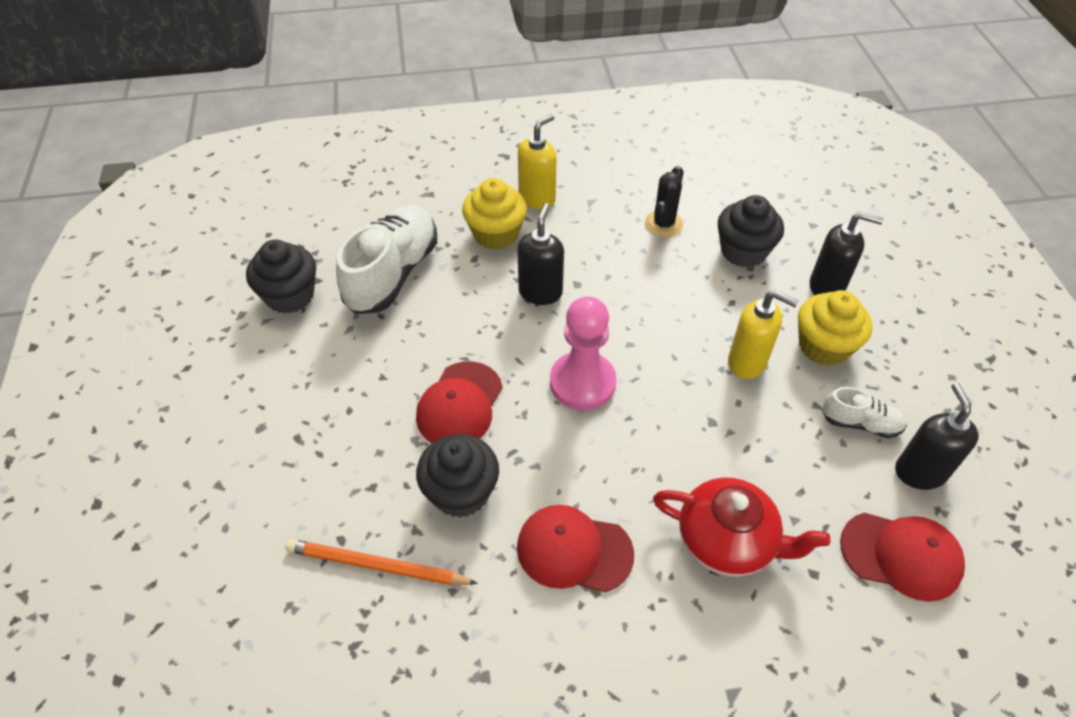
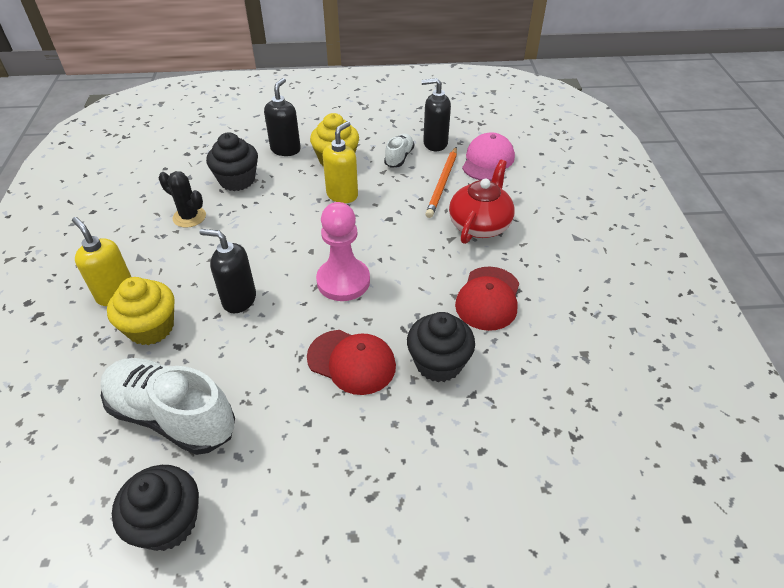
camera: 85 degrees left, 5 degrees down
orange pencil [285,539,478,585] -> orange pencil moved to [425,147,457,218]
red cap [840,513,965,602] -> pink cap [462,132,515,181]

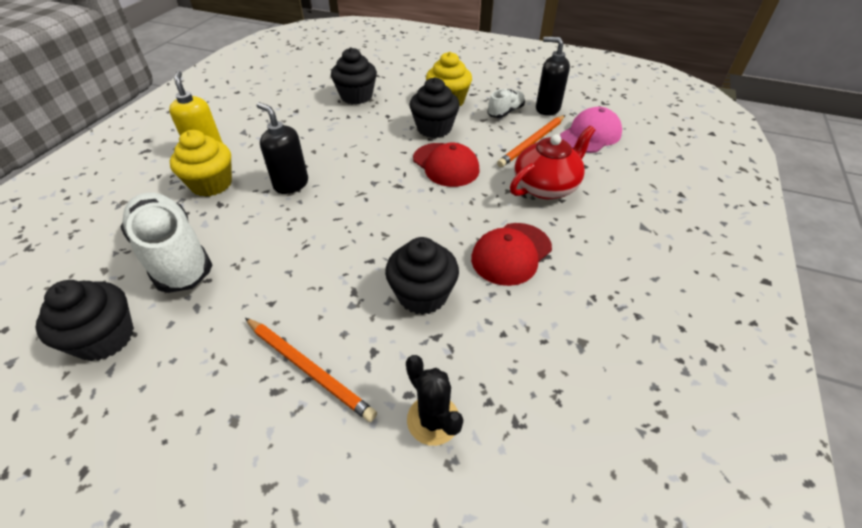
camera: 25 degrees right, 0 degrees up
black cactus [159,171,206,228] -> black cactus moved to [406,355,463,446]
black soap dispenser [264,78,301,156] -> none
red cap [307,330,396,395] -> red cap moved to [413,143,480,187]
pink pawn [316,202,370,301] -> none
yellow soap dispenser [323,121,358,203] -> black cupcake [410,77,460,138]
none -> orange pencil [245,318,377,422]

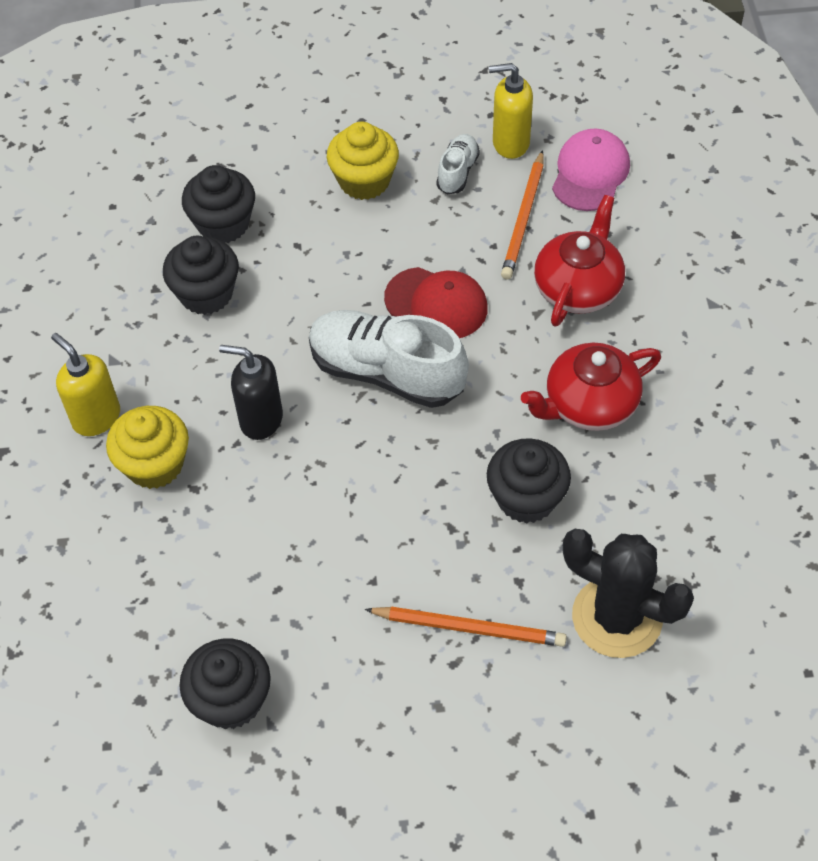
camera: 25 degrees left, 10 degrees up
white shoe [120,193,213,293] -> white shoe moved to [309,310,469,408]
black cactus [406,355,463,446] -> black cactus [563,529,694,658], size x1.69
black cupcake [410,77,460,138] -> black cupcake moved to [163,235,239,315]
red cap [471,223,552,286] -> red teapot [521,343,661,431]
black soap dispenser [536,37,570,116] -> yellow soap dispenser [489,63,533,159]

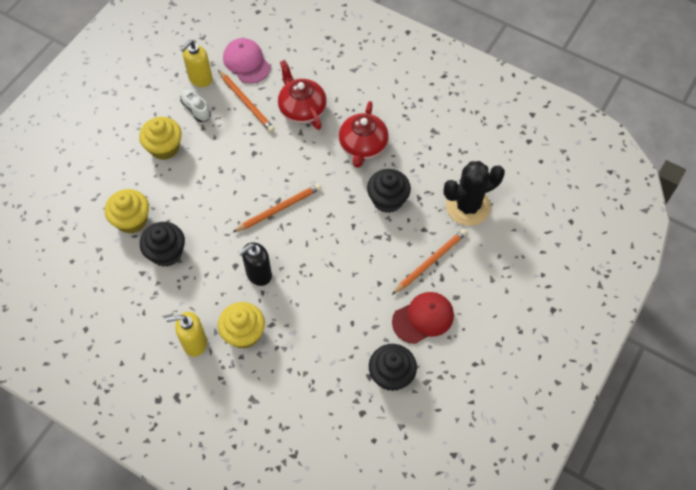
camera: 55 degrees left, 5 degrees up
black cupcake [182,165,255,243] -> yellow cupcake [105,189,149,234]
white shoe [309,310,469,408] -> orange pencil [232,184,321,233]
red cap [384,267,488,338] -> red cap moved to [392,292,454,344]

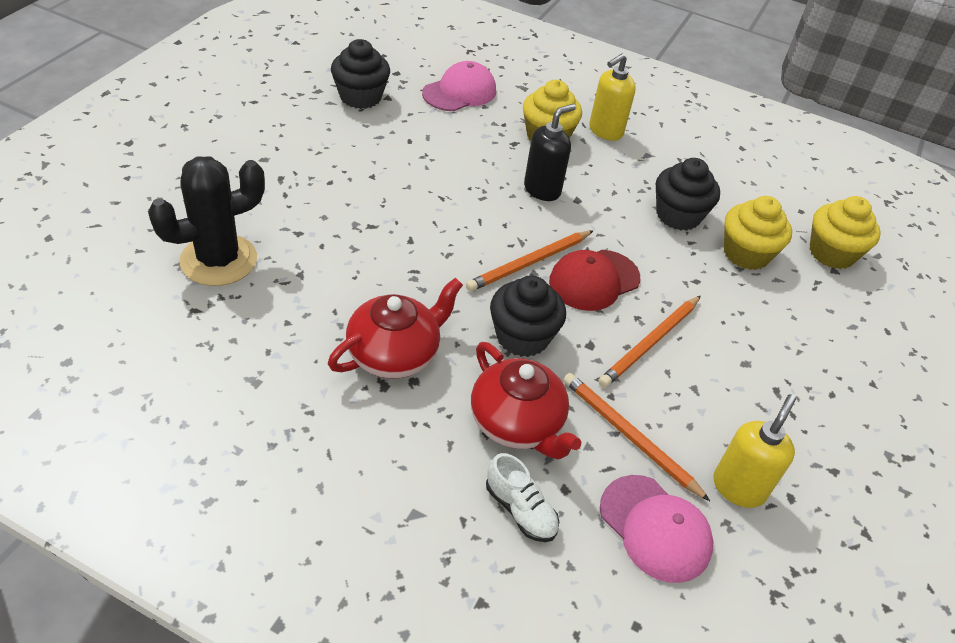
camera: 170 degrees right, 15 degrees down
yellow cupcake [139,117,182,160] -> yellow cupcake moved to [810,196,881,269]
yellow soap dispenser [166,312,207,357] -> yellow soap dispenser turned 150 degrees clockwise [589,53,636,141]
white shoe [180,89,211,122] -> white shoe moved to [486,453,559,542]
red teapot [339,101,389,168] -> red teapot turned 45 degrees clockwise [328,277,463,378]
black cupcake [367,169,411,213] -> black cupcake moved to [490,276,566,357]
orange pencil [392,229,467,295] -> orange pencil moved to [598,296,701,388]
red cap [392,292,454,344] -> red cap moved to [549,250,640,311]
none -> pink cap [422,61,496,111]

